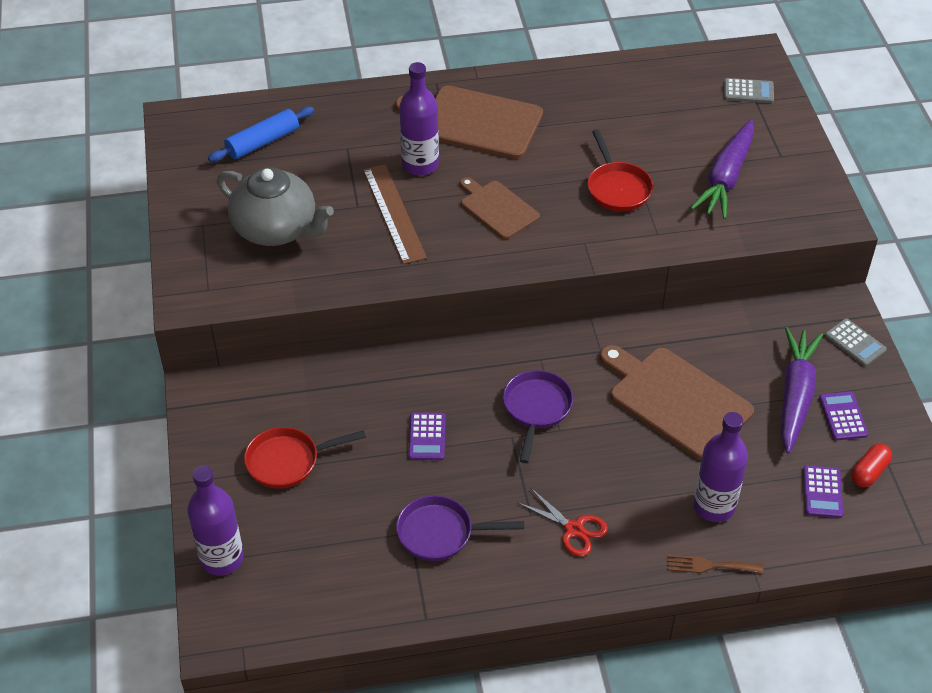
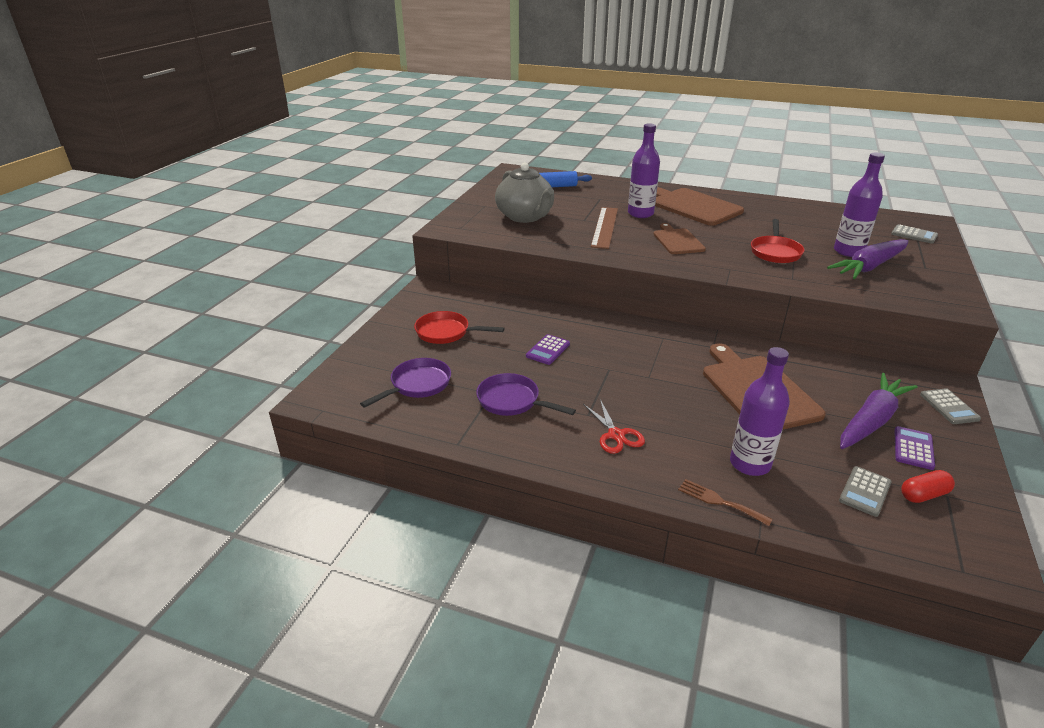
camera: 30 degrees right, 15 degrees down
purple bottle [187,466,244,576] -> purple bottle moved to [834,153,885,257]
purple pan [503,370,573,463] -> purple pan moved to [360,358,451,408]
purple calculator [803,465,843,518] -> grey calculator [839,466,892,517]

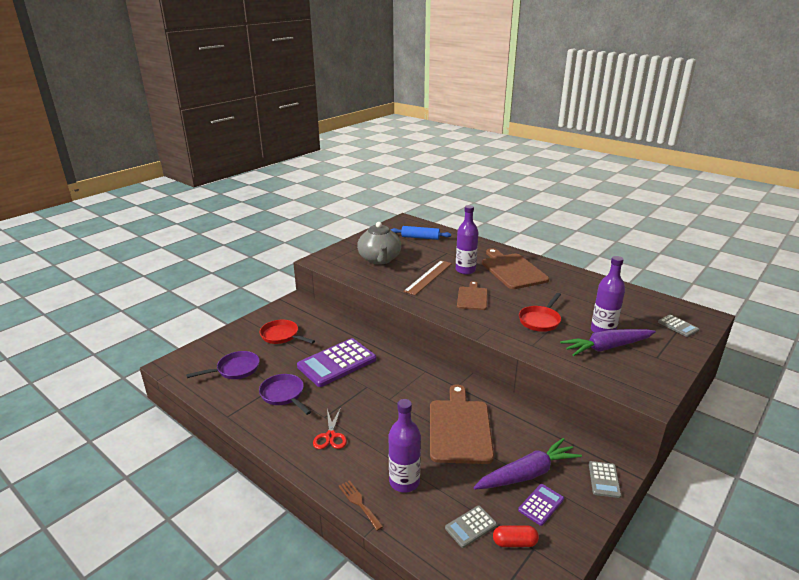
camera: 20 degrees right, 5 degrees down
purple calculator [526,334,570,365] -> purple calculator [297,338,376,387], size x2.13

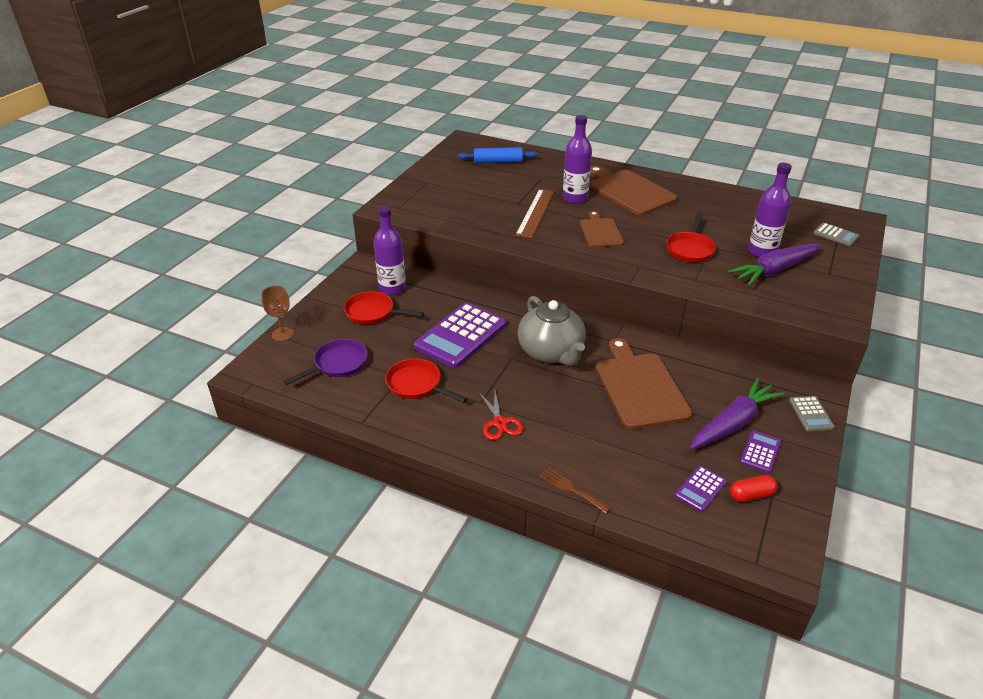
camera: 15 degrees left, 10 degrees up
purple pan [259,374,311,415] -> red pan [385,359,467,403]
grey teapot [357,222,401,265] -> grey teapot moved to [518,296,586,366]
purple bottle [388,399,421,493] -> purple bottle moved to [373,206,406,295]
grey calculator [445,506,497,548] -> purple calculator [675,466,727,512]
none -> brown goblet [261,286,294,341]

